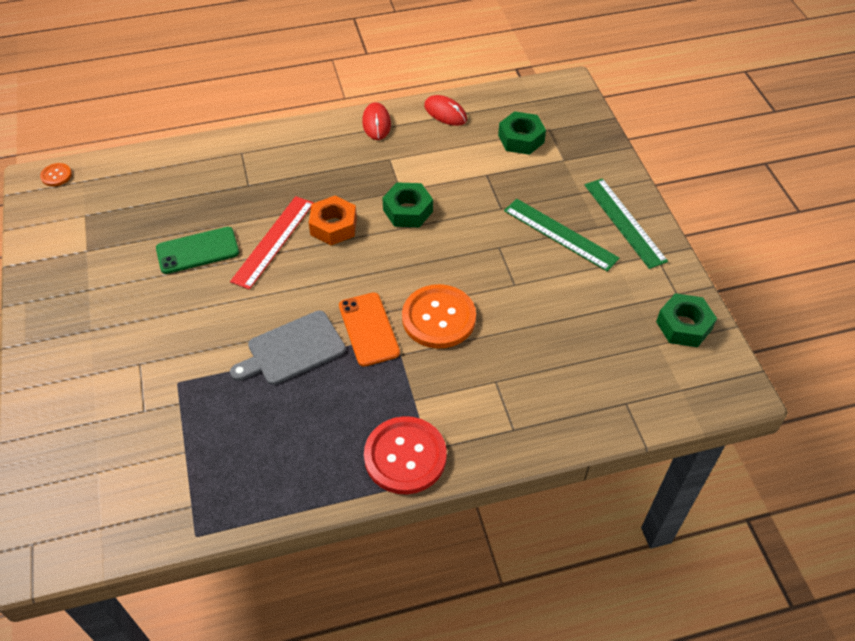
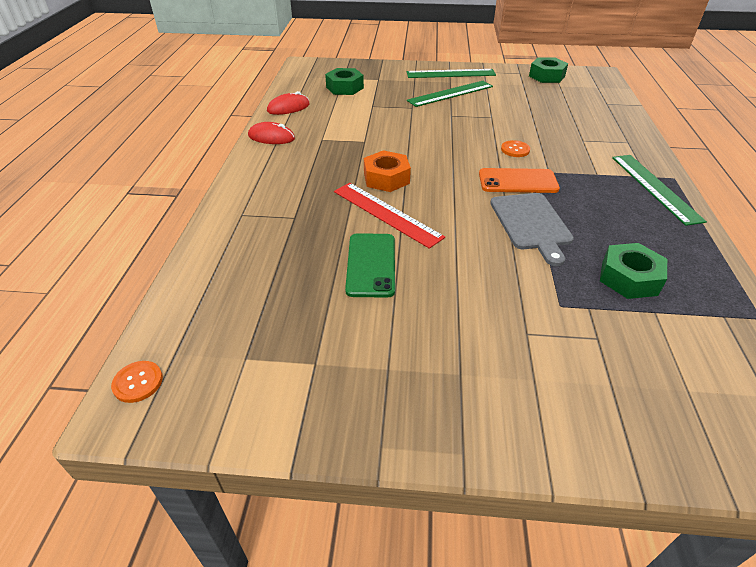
camera: 70 degrees left, 10 degrees down
red button [364,416,447,494] -> green ruler [612,155,707,226]
green nut [382,182,433,227] -> green nut moved to [600,243,667,299]
orange button [402,284,476,349] -> orange button [501,140,530,157], size x0.46

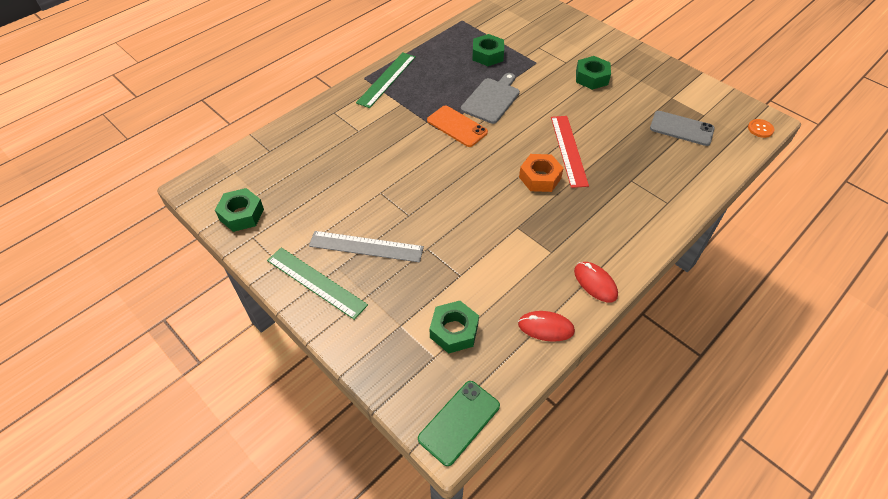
camera: 140 degrees left, 10 degrees up
green phone [345,233,395,298] -> green phone moved to [418,381,500,466]
green ruler [407,81,493,107] -> grey ruler [309,231,424,263]
orange button [501,140,530,157] -> none
none -> green nut [576,56,611,90]
none -> grey phone [650,111,715,146]

